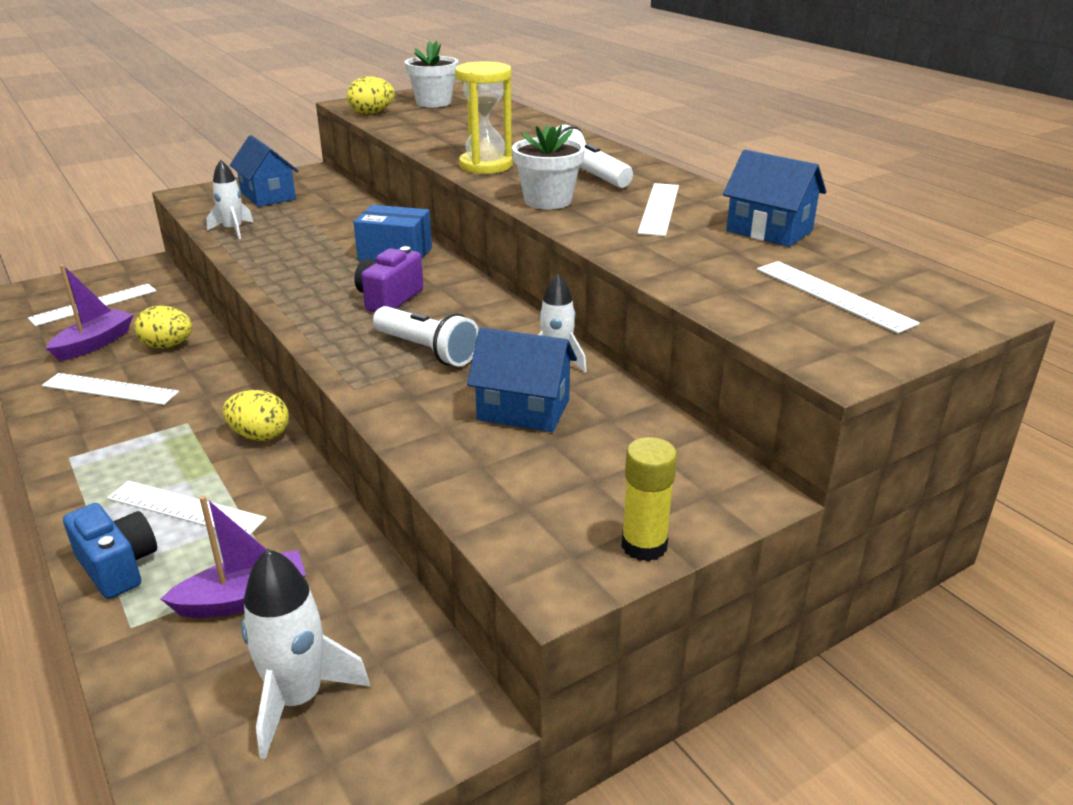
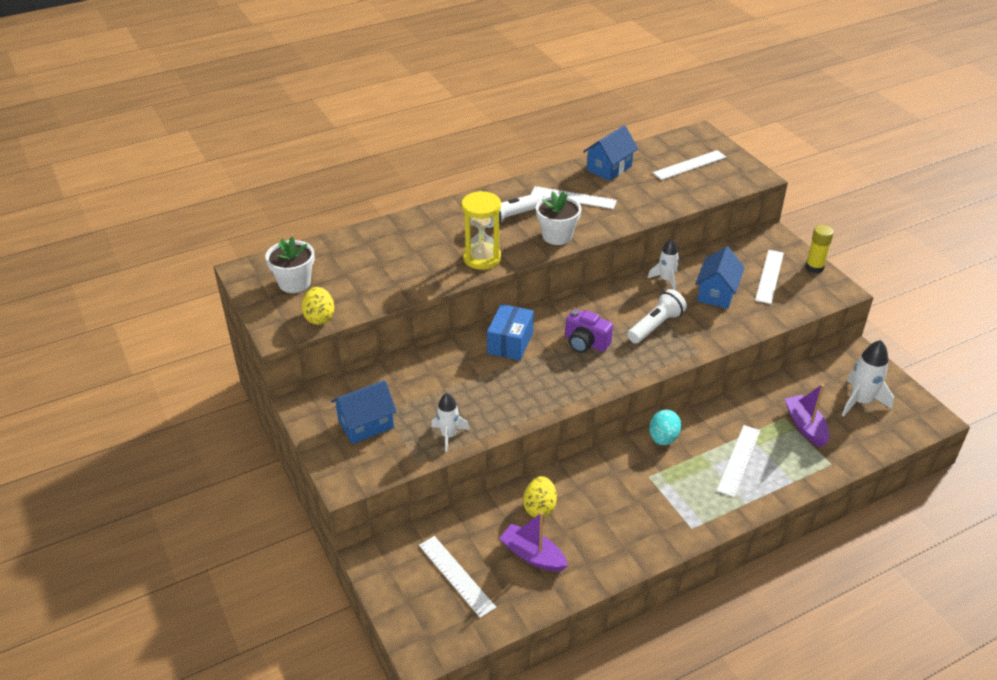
camera: 85 degrees left, 10 degrees up
white ruler [42,373,179,405] -> white ruler moved to [755,250,784,304]
blue camera [63,503,157,599] -> none
yellow egg [223,390,289,441] -> turquoise egg [649,410,681,445]

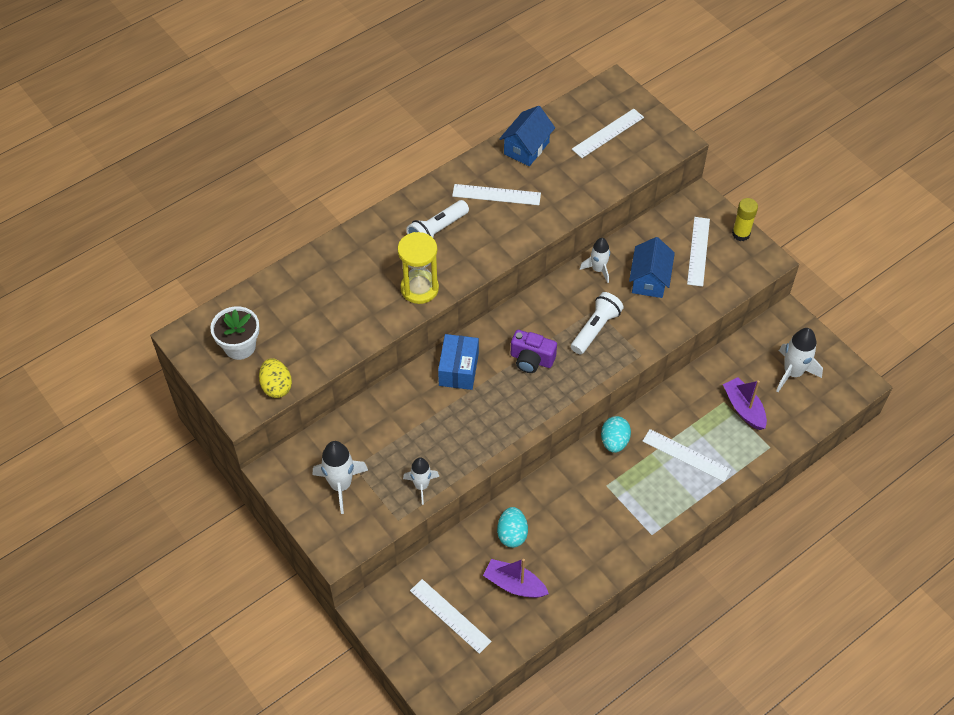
camera: 10 degrees left, 15 degrees up
blue house [331,380,397,444] -> white rocket [313,441,368,514]
yellow egg [523,476,557,518] -> turquoise egg [497,507,528,548]
white flower pot [536,191,582,245] -> none
white ruler [717,425,760,497] -> white ruler turned 75 degrees counterclockwise [642,429,731,482]

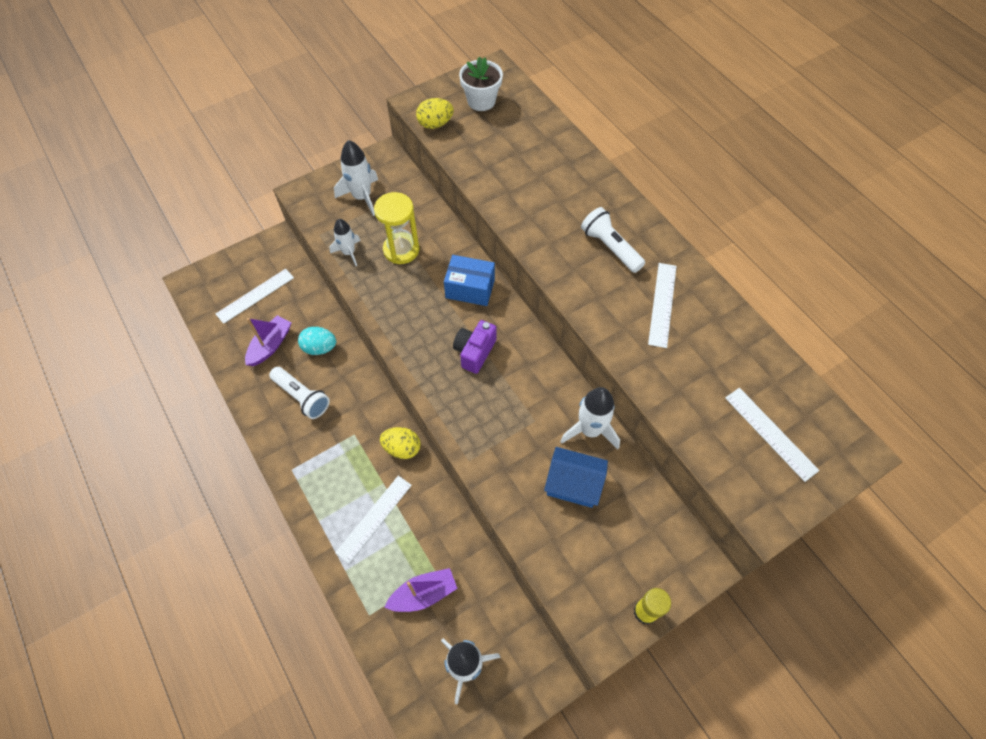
camera: 95 degrees right, 5 degrees up
yellow hourglass [397,232,439,304] -> yellow hourglass moved to [374,192,419,264]
blue house [499,106,555,166] -> none
white flashlight [571,292,624,354] -> white flashlight moved to [269,367,330,419]
white rocket [580,238,610,283] -> white rocket [560,387,620,449], size x1.53
turquoise egg [601,416,631,453] -> yellow egg [380,427,421,459]
white ruler [687,217,710,287] -> none

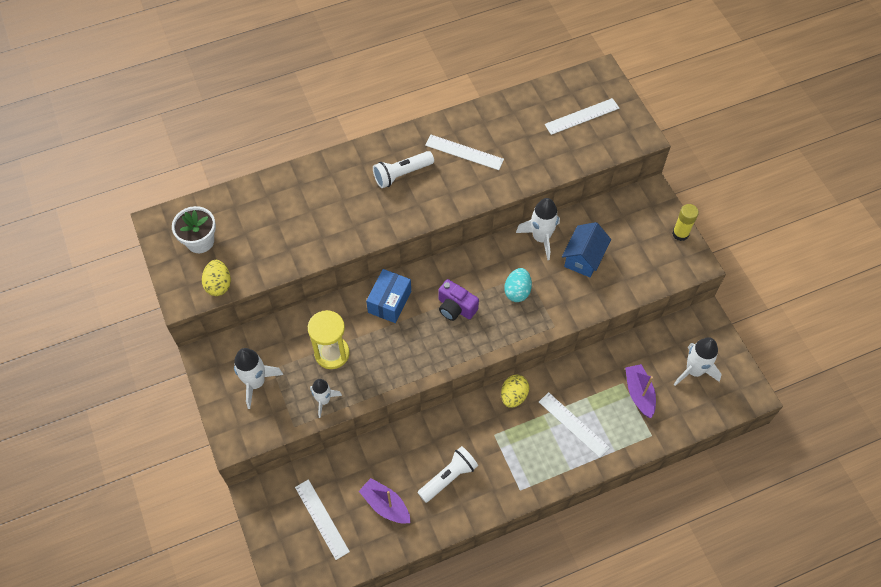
camera: 80 degrees left, 0 degrees up
turquoise egg [298,327,336,355] -> turquoise egg moved to [504,268,532,302]

